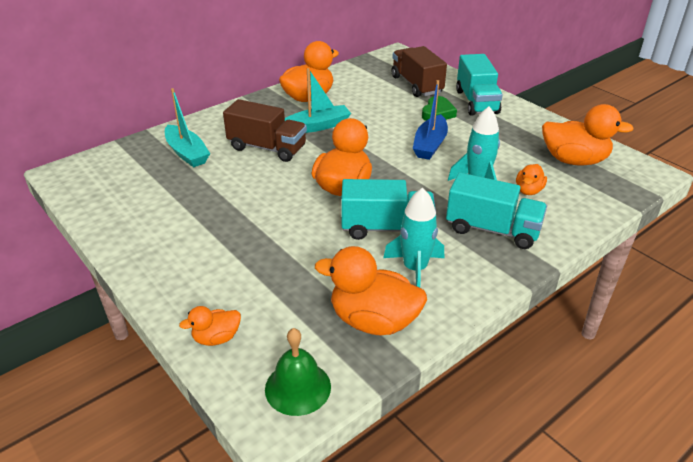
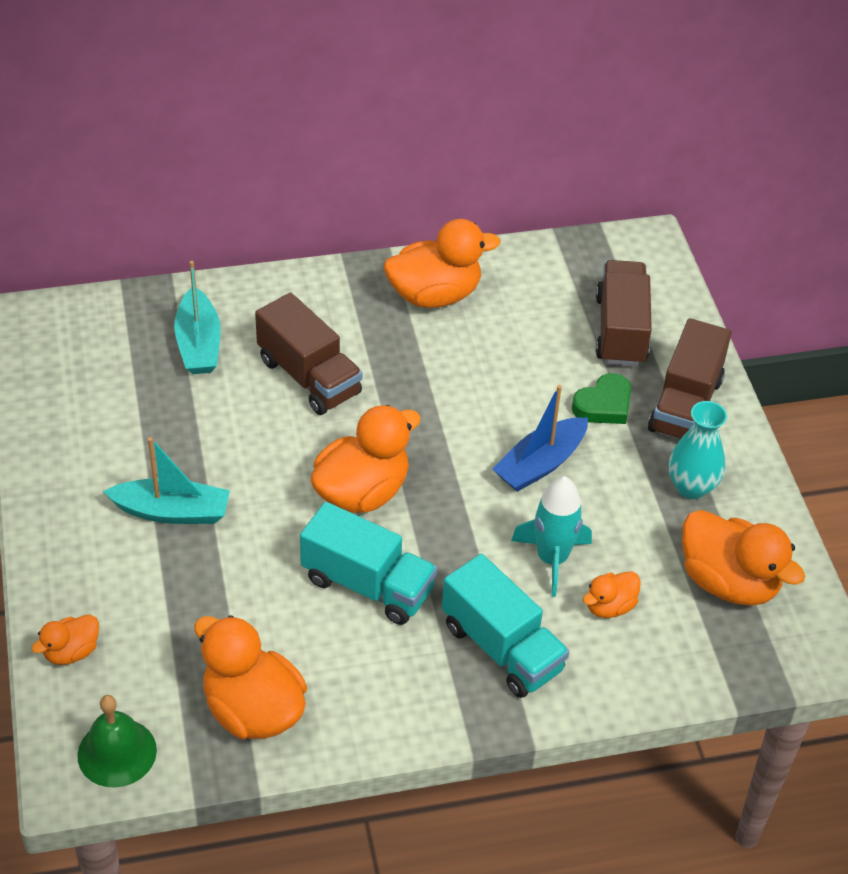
camera: 25 degrees right, 10 degrees up
orange duck [179,306,241,346] -> orange duck turned 45 degrees counterclockwise [31,614,99,665]
turquoise boat [285,68,351,133] -> turquoise boat moved to [103,437,230,524]
turquoise rocket [383,188,444,288] -> none
turquoise truck [456,54,503,116] -> brown truck [648,318,732,439]
none -> turquoise vase [668,401,727,499]

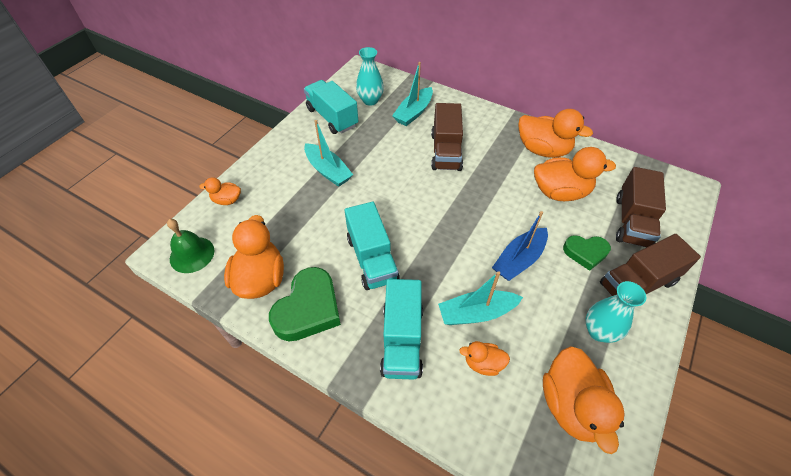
camera: 45 degrees right, 5 degrees up
orange duck [311,405,421,513] -> orange duck moved to [534,147,616,201]
blue boat [492,385,588,492] -> blue boat turned 45 degrees counterclockwise [492,211,548,281]
turquoise rocket [511,476,592,597] -> turquoise boat [438,271,523,325]
brown truck [596,260,652,366] -> brown truck turned 150 degrees clockwise [616,167,666,247]
none -> green heart [269,267,341,341]
none -> turquoise truck [304,80,358,134]
none -> turquoise vase [356,47,384,106]

